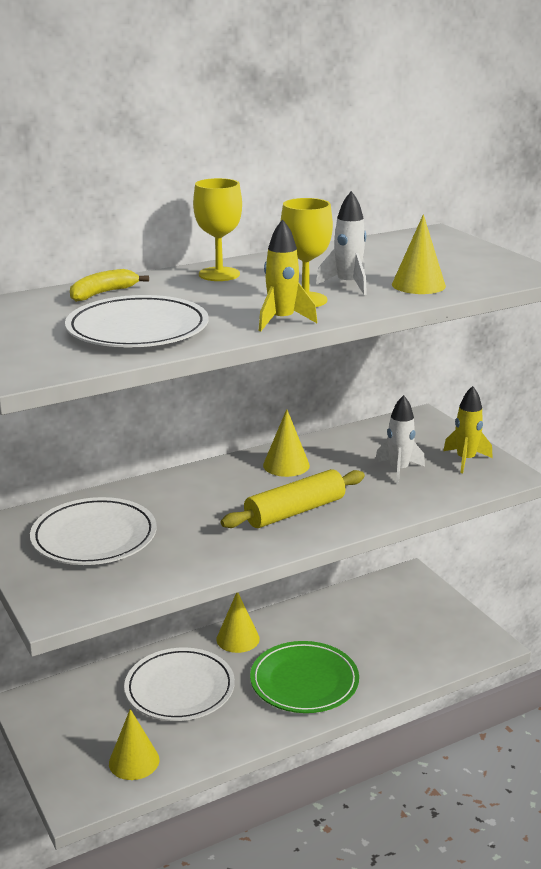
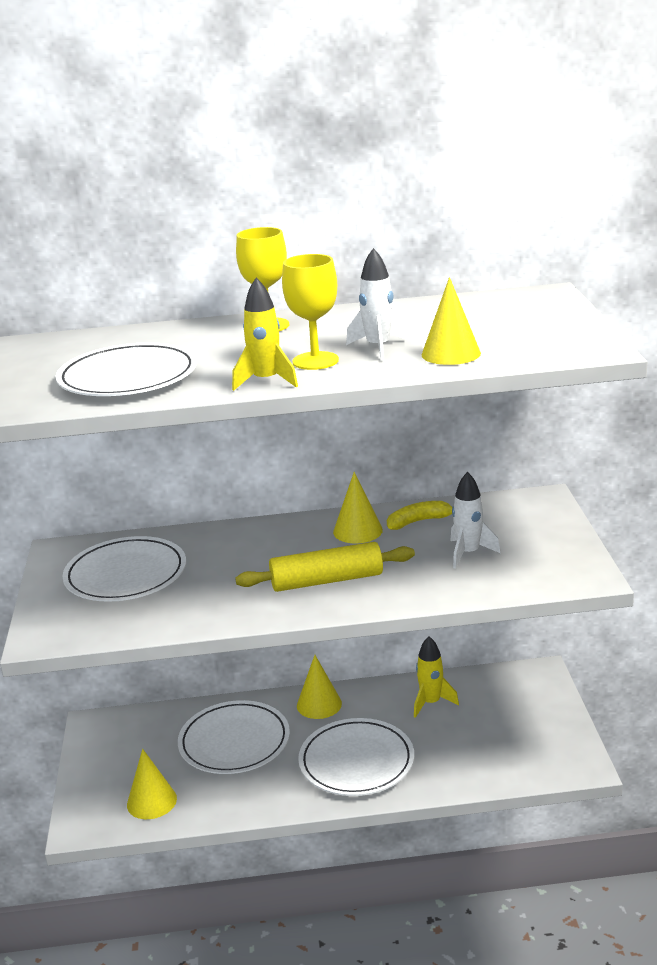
camera: 25 degrees right, 0 degrees up
yellow banana [70,269,149,302] -> yellow banana moved to [387,501,452,530]
green plate [250,641,359,713] -> white plate [298,718,414,796]
yellow rocket [443,386,492,473] -> yellow rocket moved to [414,636,459,718]

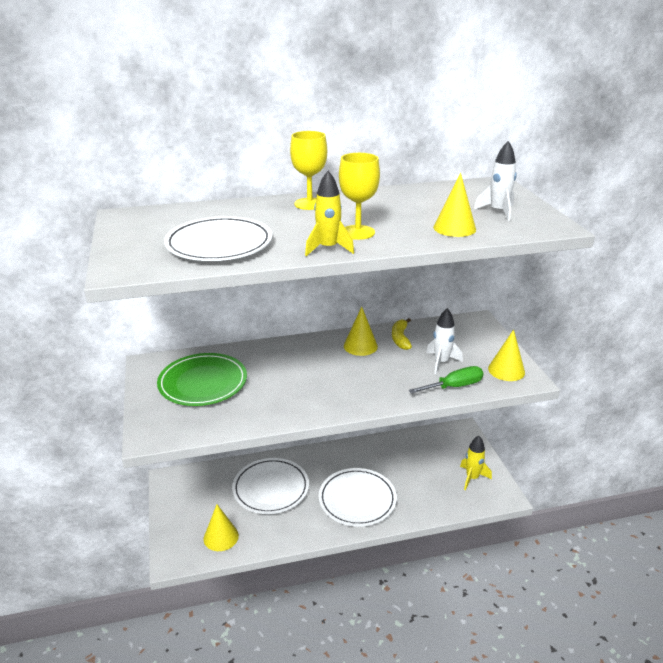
camera: 10 degrees left, 5 degrees up
white plate [62,536,186,602] -> green plate [157,353,247,406]
yellow rolling pin [235,542,415,592] -> none
yellow cone [297,655,342,719] -> yellow cone moved to [488,329,525,381]
white rocket [346,248,407,360] -> white rocket moved to [474,141,517,221]
yellow banana [387,501,452,530] -> yellow banana turned 60 degrees counterclockwise [392,318,412,350]
yellow rocket [414,636,459,718] -> yellow rocket moved to [460,436,492,490]
none -> green screwdriver [408,366,483,394]

